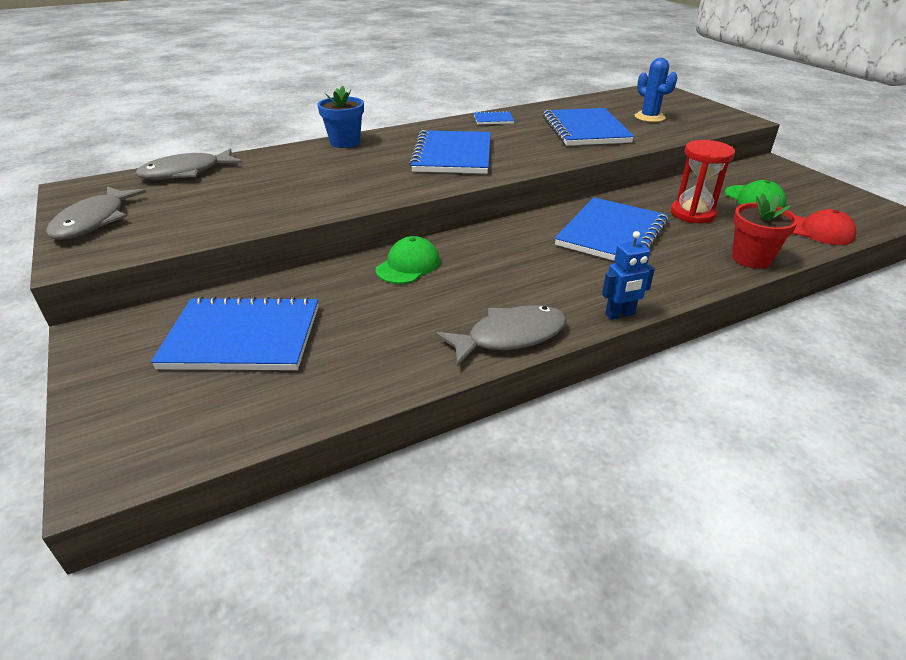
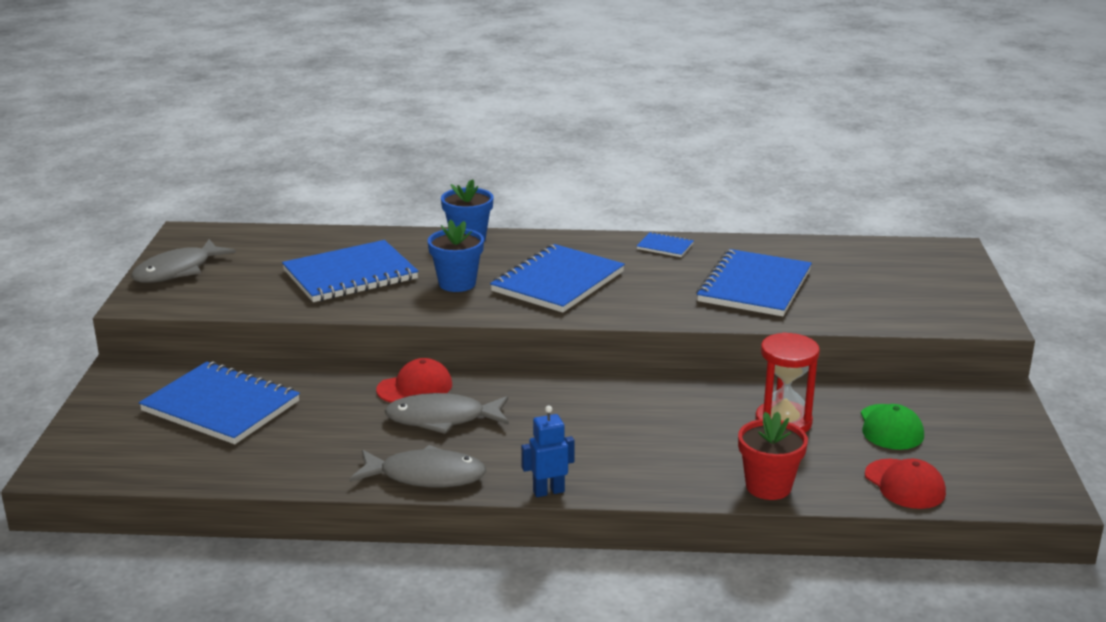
camera: 30 degrees right, 10 degrees down
grey fish [136,149,242,180] -> grey fish moved to [385,393,509,434]
green cap [376,236,440,284] -> red cap [376,358,452,403]
blue notebook [555,197,669,261] -> blue notebook moved to [282,240,419,302]
blue robot [602,231,655,320] -> blue robot turned 150 degrees clockwise [521,406,575,497]
blue cactus [634,58,678,122] -> none
none -> blue flower pot [428,220,484,292]

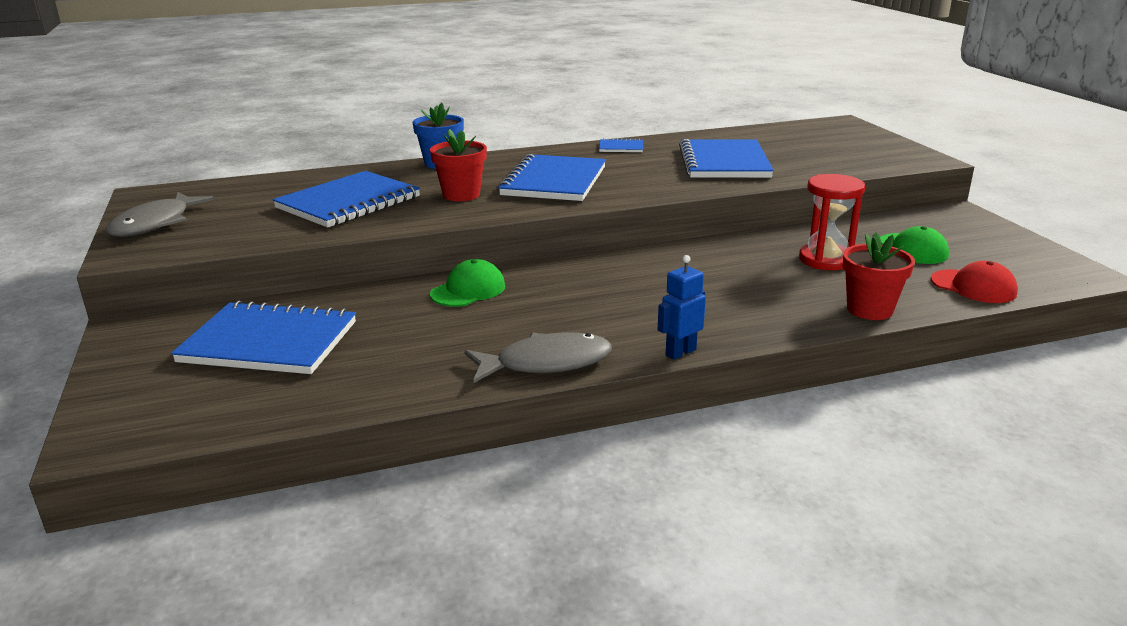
camera: 20 degrees left, 0 degrees up
red cap [376,358,452,403] -> green cap [430,259,505,307]
grey fish [385,393,509,434] -> none
blue flower pot [428,220,484,292] -> red flower pot [430,129,487,201]

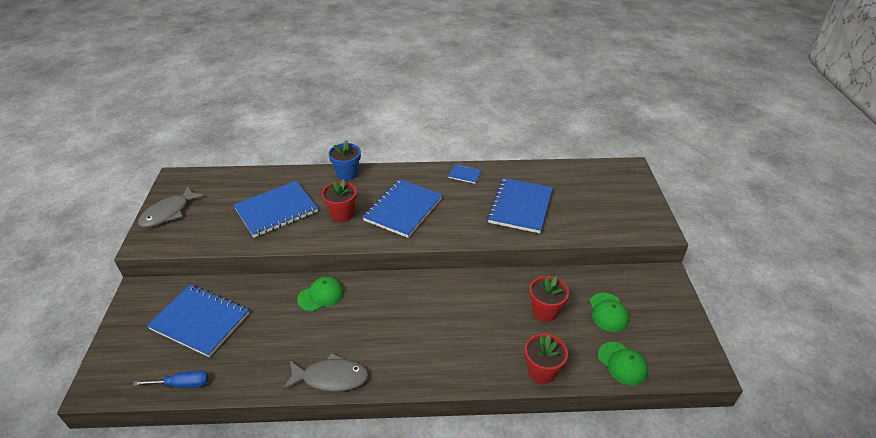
camera: 15 degrees right, 15 degrees up
blue robot [658,255,706,360] -> none
red hourglass [799,174,865,270] -> red flower pot [529,276,569,322]
red cap [931,261,1018,303] -> green cap [598,342,648,385]
none -> blue screwdriver [133,370,209,388]

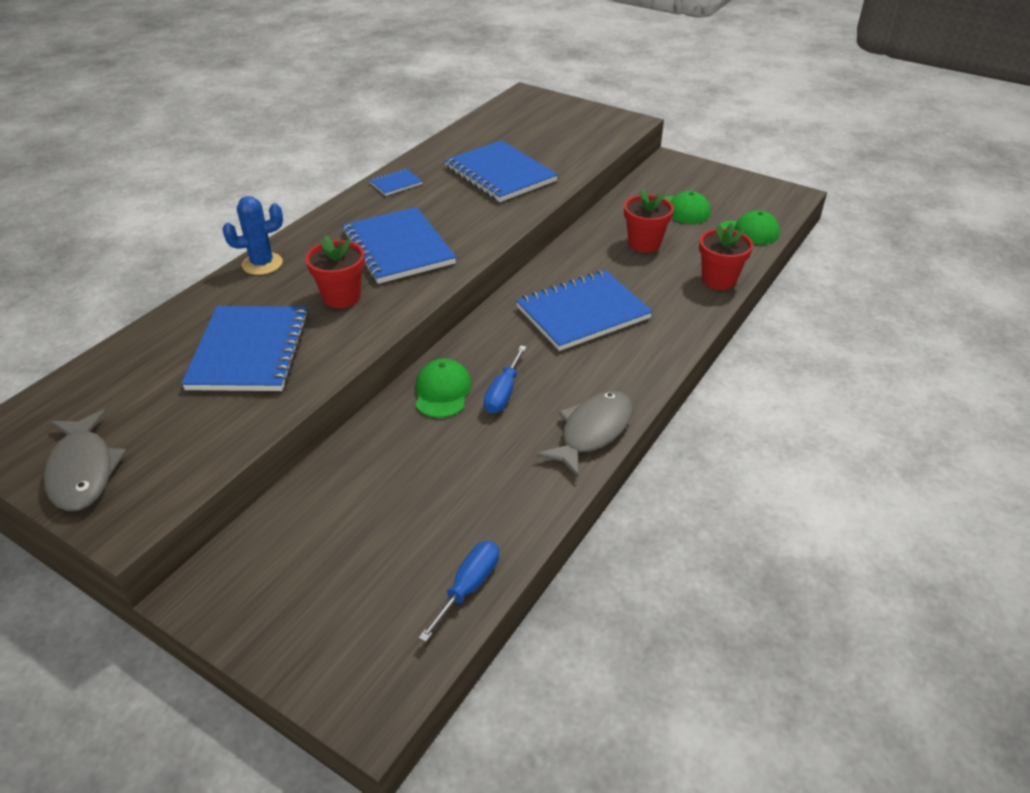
camera: 55 degrees left, 0 degrees up
blue notebook [147,284,249,357] -> blue notebook moved to [516,270,653,351]
blue flower pot [328,140,361,181] -> blue cactus [222,196,283,275]
none -> blue screwdriver [484,345,527,414]

